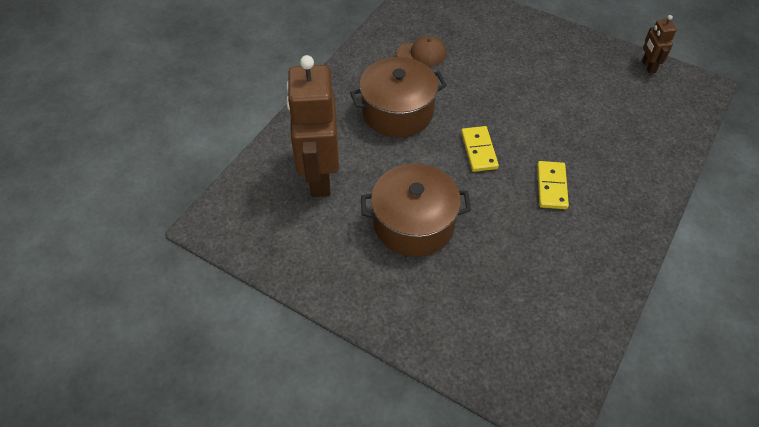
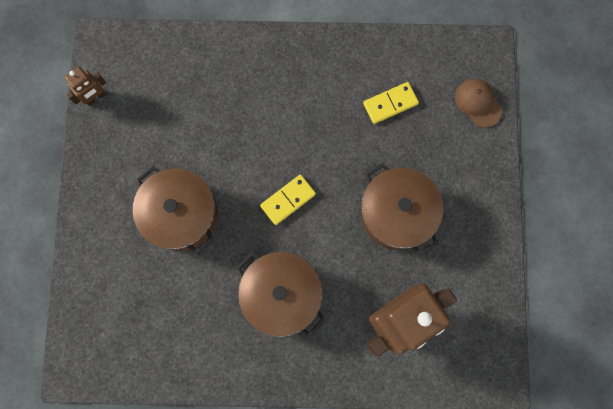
camera: 120 degrees left, 25 degrees up
brown cap [396,36,446,66] -> brown cap moved to [455,79,502,128]
yellow domino [537,161,569,209] -> yellow domino moved to [363,82,419,124]
none -> brown pot [133,166,218,254]

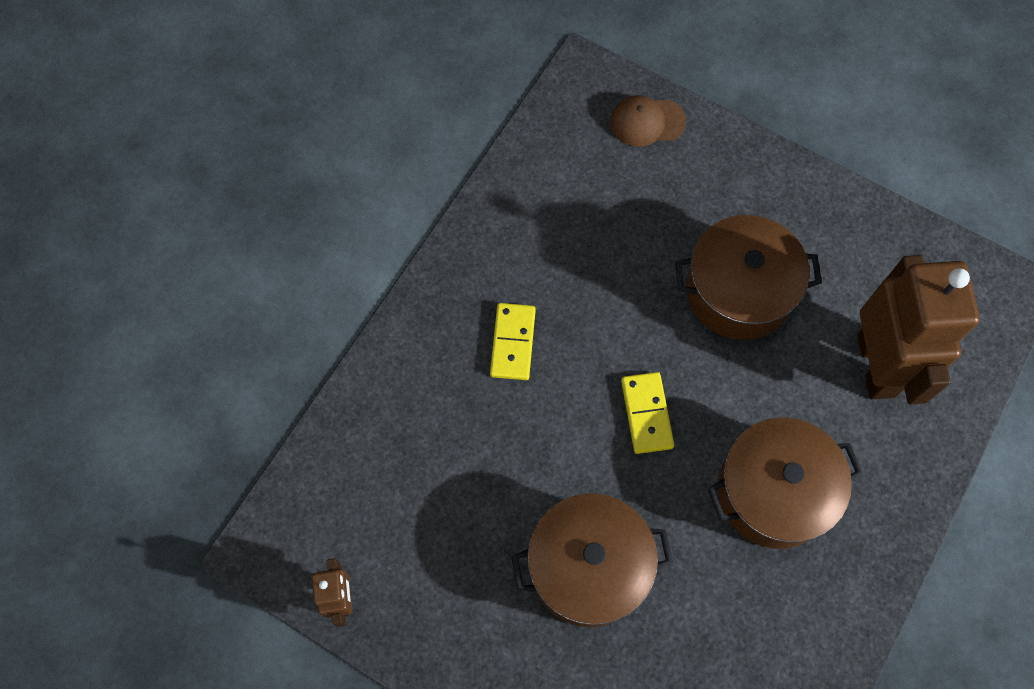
camera: 60 degrees left, 10 degrees down
yellow domino [363,82,419,124] -> yellow domino moved to [490,303,536,380]

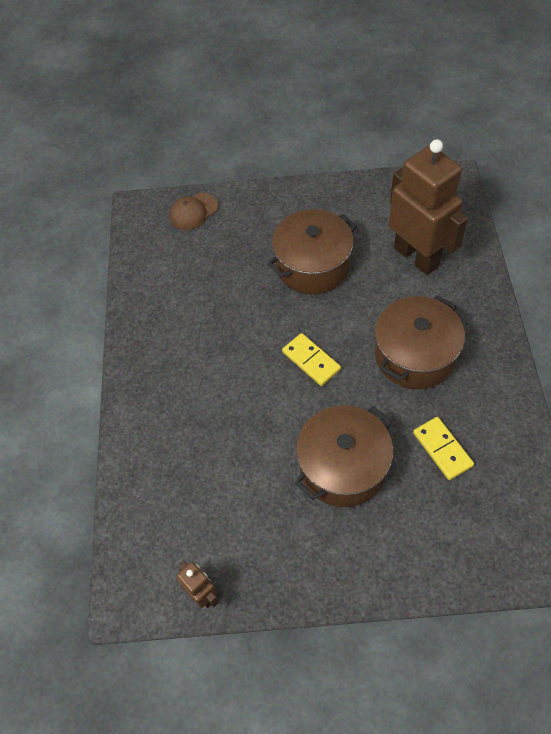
camera: 30 degrees left, 10 degrees down
yellow domino [490,303,536,380] -> yellow domino moved to [413,417,474,480]

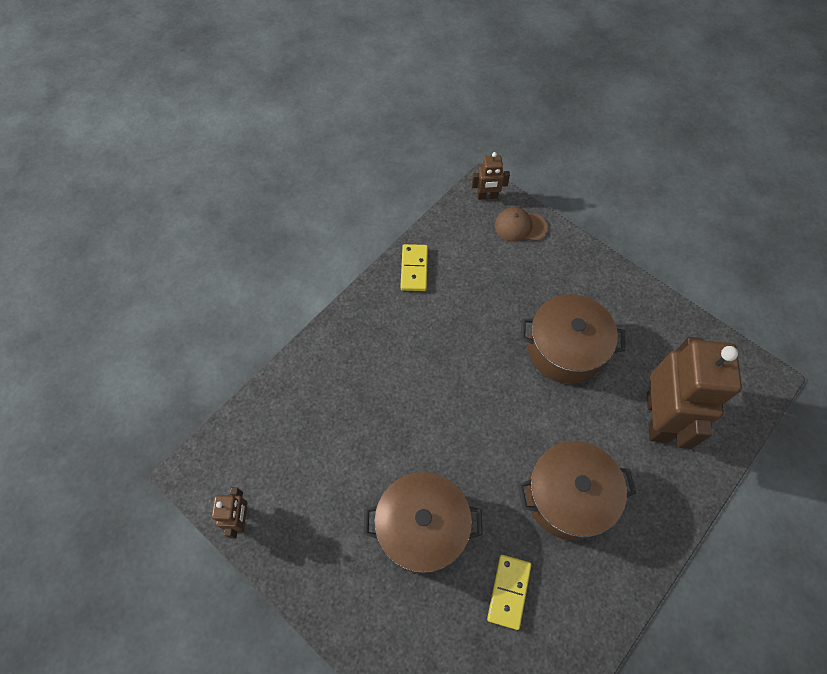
camera: 40 degrees right, 5 degrees up
yellow domino [282,333,341,386] -> yellow domino moved to [400,244,428,291]
none -> brown robot [472,152,510,200]

